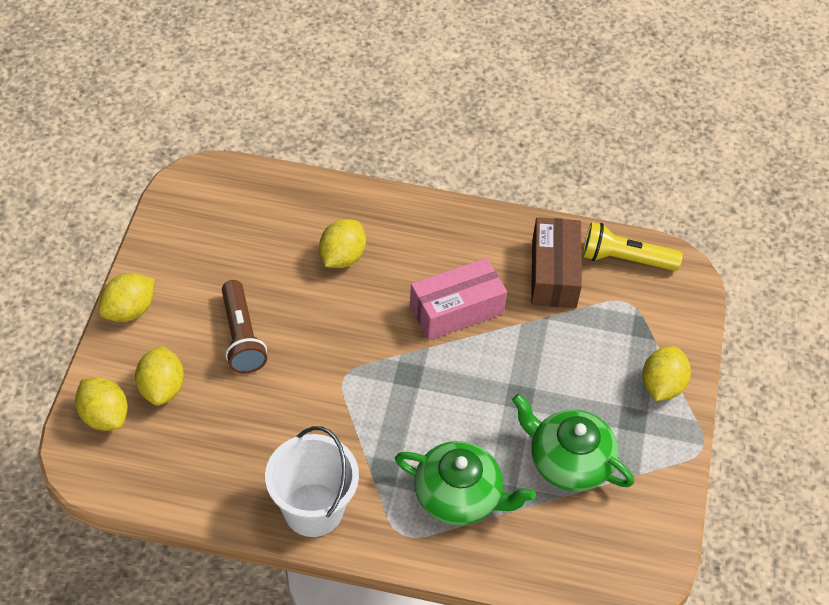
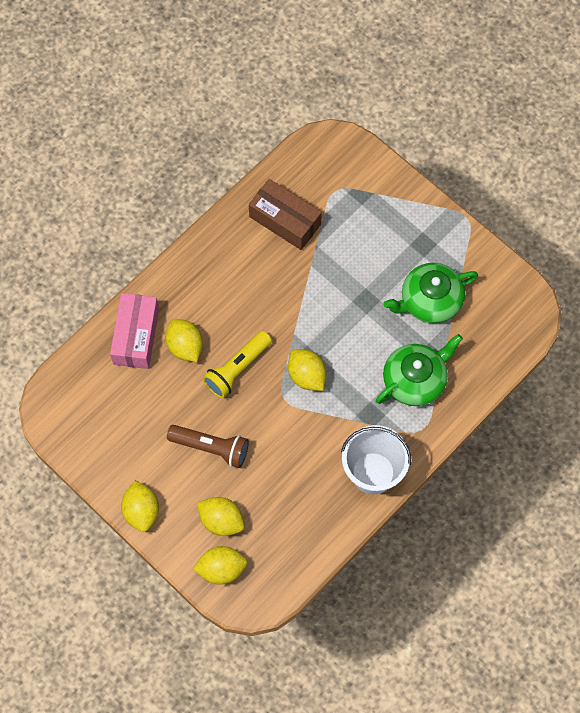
camera: 55 degrees left, 15 degrees up
pink box [410,258,507,340] -> pink box moved to [110,293,159,369]
yellow flashlight [583,222,683,271] -> yellow flashlight moved to [203,331,272,398]
yellow lemon [642,346,691,401] -> yellow lemon moved to [288,349,326,391]

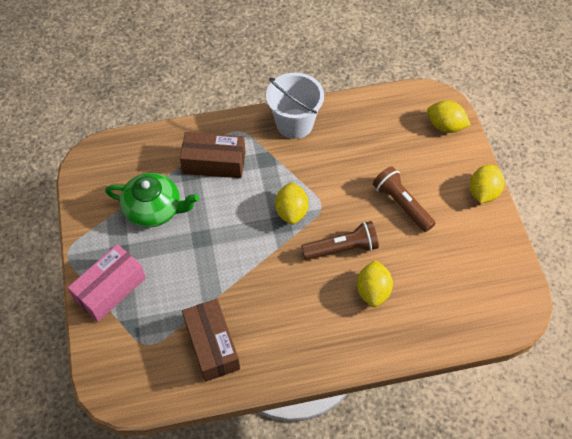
camera: 145 degrees left, 10 degrees down
pink box [110,293,159,369] -> pink box moved to [68,244,146,322]
yellow lemon [197,497,245,536] -> none
yellow flashlight [203,331,272,398] -> brown flashlight [301,221,379,260]
green teapot [376,334,463,406] -> brown box [180,132,245,178]

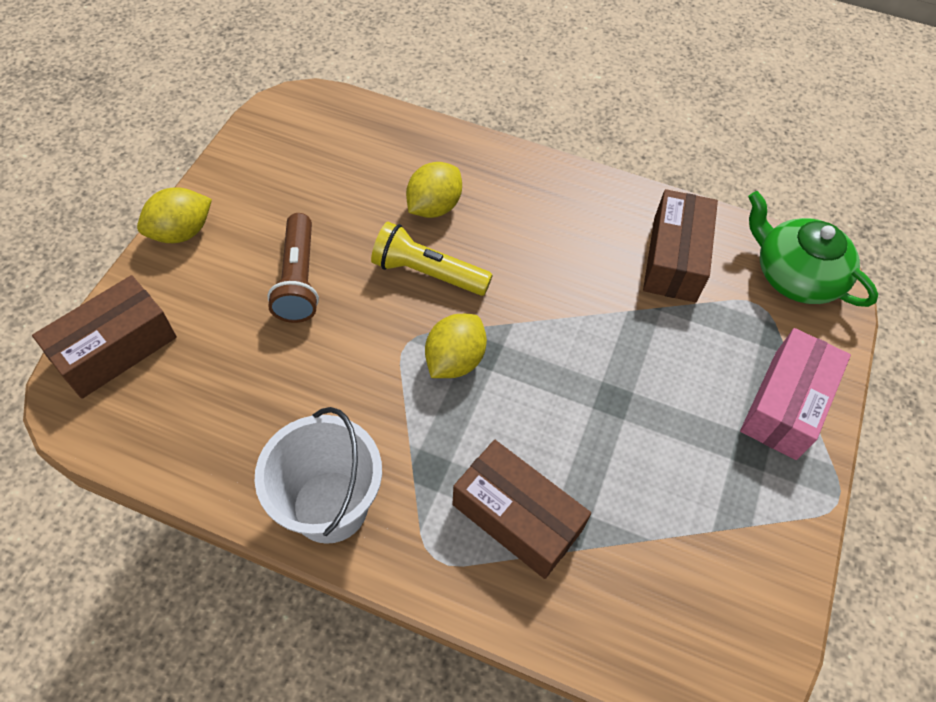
camera: 150 degrees left, 0 degrees up
pink box [68,244,146,322] -> pink box turned 45 degrees counterclockwise [740,328,851,460]
green teapot [105,173,199,228] -> green teapot moved to [748,191,878,307]
brown flashlight [301,221,379,260] -> yellow flashlight [371,222,493,296]
yellow lemon [427,100,471,133] -> brown box [32,275,177,399]

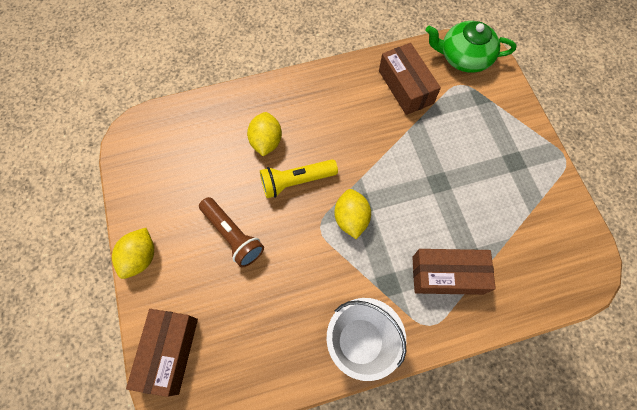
camera: 35 degrees left, 10 degrees up
pink box [740,328,851,460] -> none

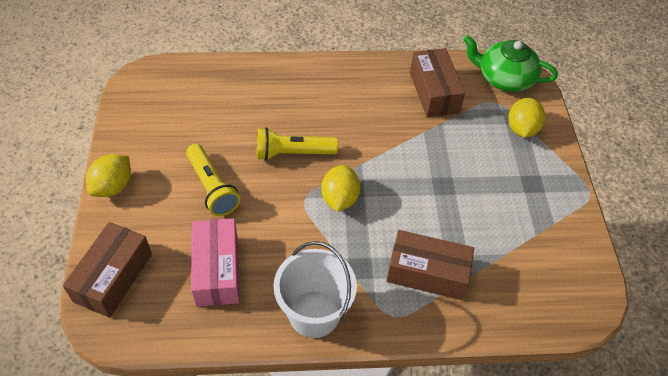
camera: 10 degrees right, 15 degrees down
brown flashlight [199,197,264,268] -> yellow flashlight [186,144,240,216]
yellow lemon [247,112,282,156] -> yellow lemon moved to [508,98,545,138]
none -> pink box [191,218,240,307]

